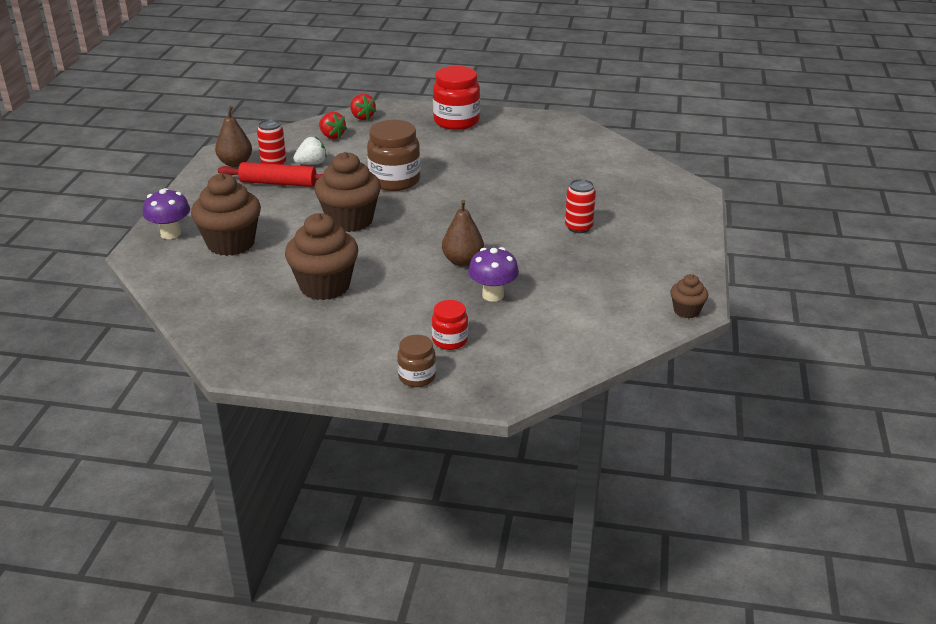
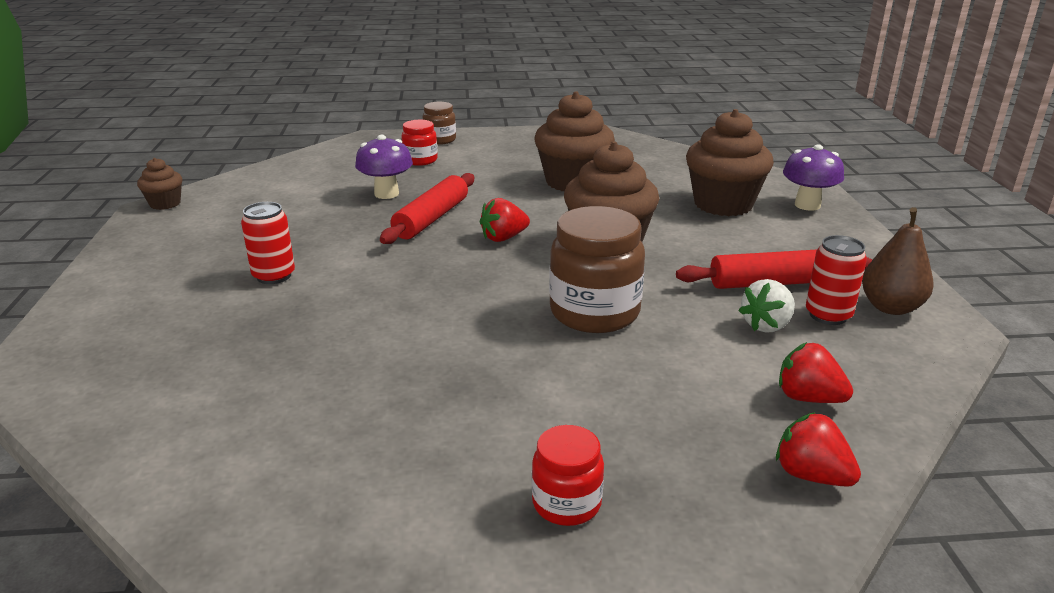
camera: 165 degrees right, 5 degrees down
red jar [433,66,480,130] -> red jar [532,425,604,526], size x0.55
brown pear [442,200,484,267] -> red rolling pin [380,173,474,244]
none -> red strawberry [480,198,530,242]

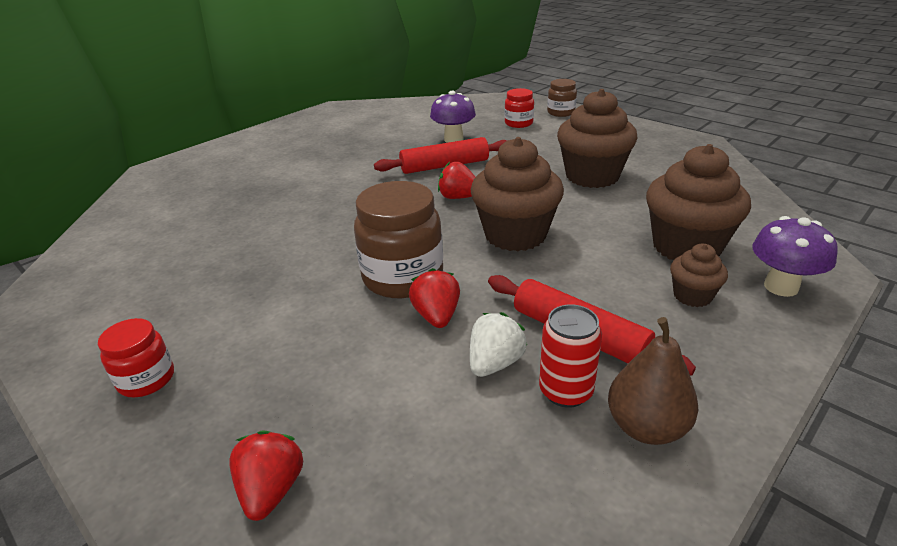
camera: 50 degrees right, 5 degrees up
brown cupcake [137,158,182,210] -> brown cupcake moved to [670,244,728,307]
red can [241,202,295,284] -> none
white strawberry [739,279,795,333] -> white strawberry turned 120 degrees clockwise [470,312,527,377]
red strawberry [779,342,853,403] -> red strawberry moved to [409,268,460,328]

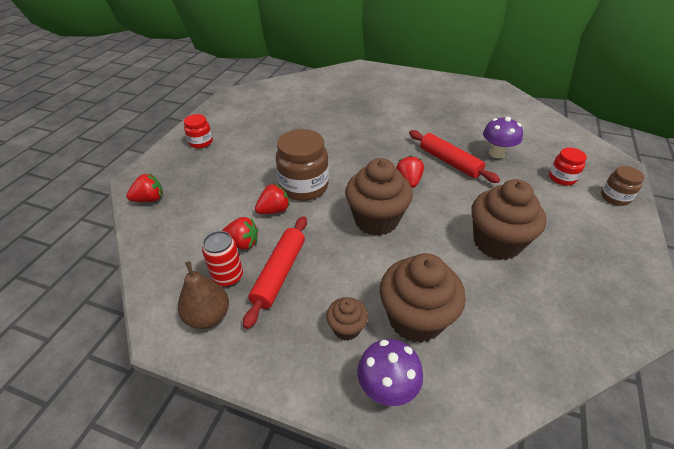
camera: 65 degrees right, 10 degrees up
white strawberry [470,312,527,377] -> red strawberry [222,217,258,250]

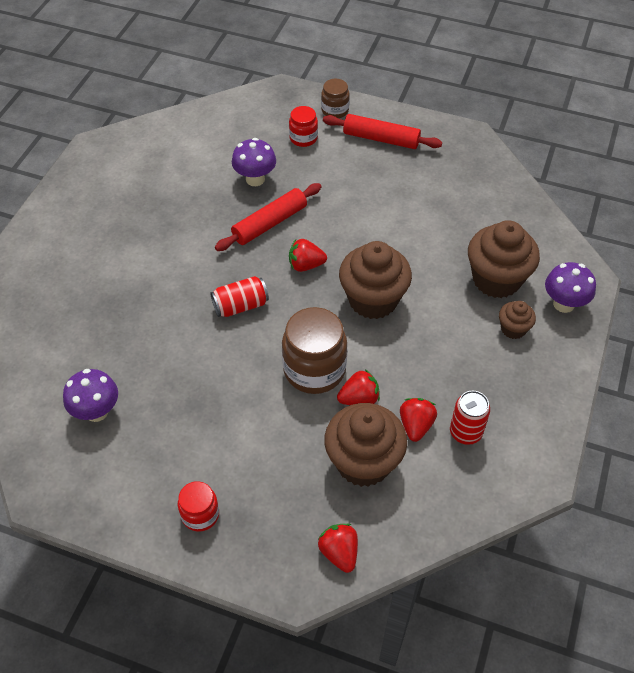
camera: 90 degrees left, 10 degrees up
brown pear [178,261,229,329] -> none
red rolling pin [243,216,307,329] -> red rolling pin moved to [323,114,442,149]
red strawberry [255,183,290,214] -> red strawberry turned 105 degrees clockwise [337,369,380,405]
brown cupcake [472,179,546,260] -> brown cupcake moved to [324,403,407,487]
none -> purple mushroom [63,369,118,422]
none -> red can [210,276,269,317]

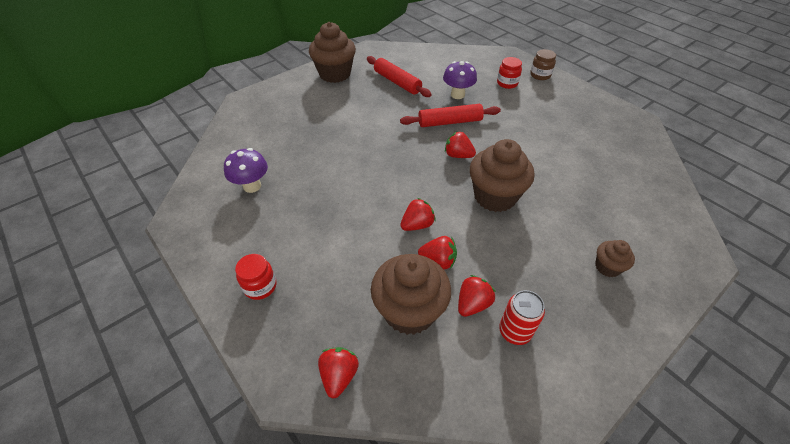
camera: 30 degrees right, 5 degrees down
red can [210,276,269,317] -> none
brown jar [282,307,347,394] -> red strawberry [400,198,436,231]
red rolling pin [323,114,442,149] -> red rolling pin moved to [367,56,432,97]
brown cupcake [468,220,540,298] -> brown cupcake moved to [309,22,356,83]
purple mushroom [545,262,596,313] -> none

